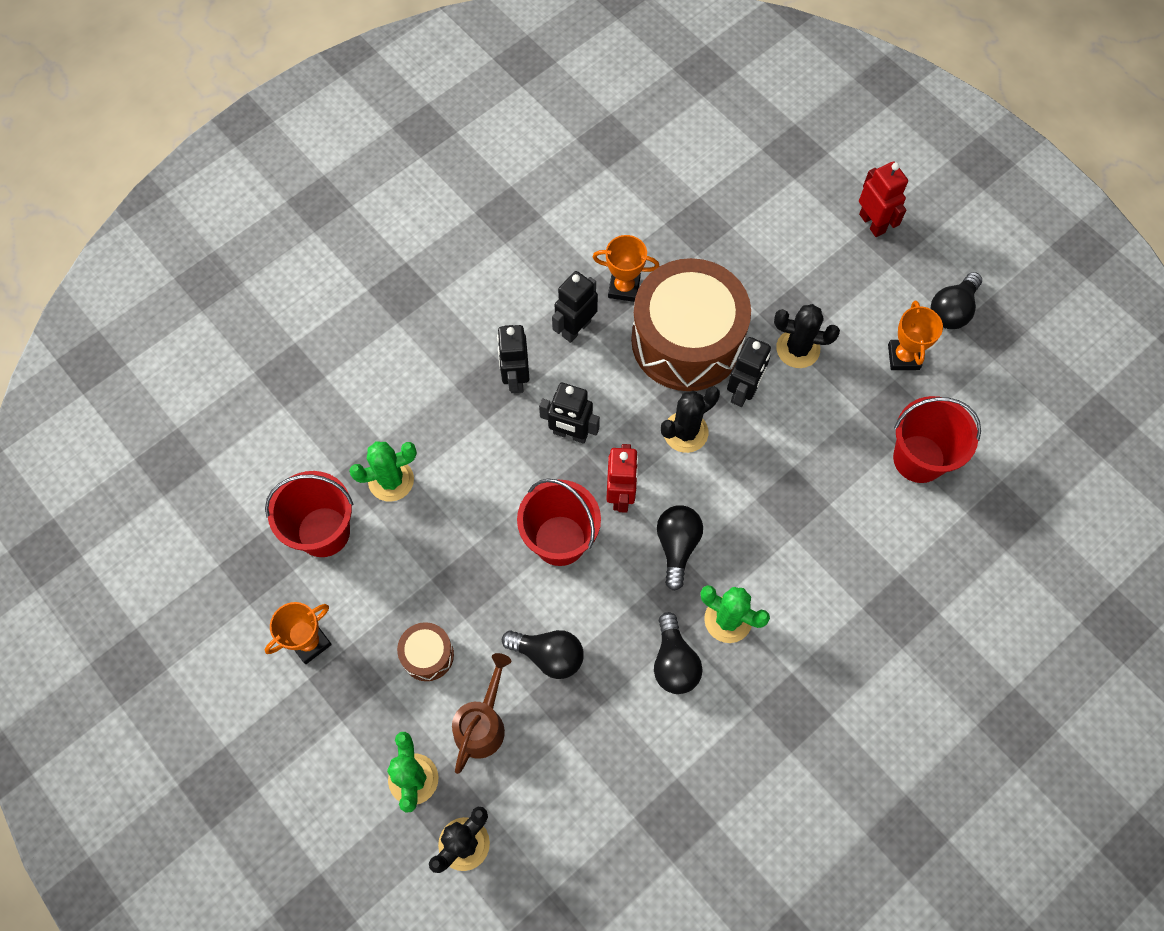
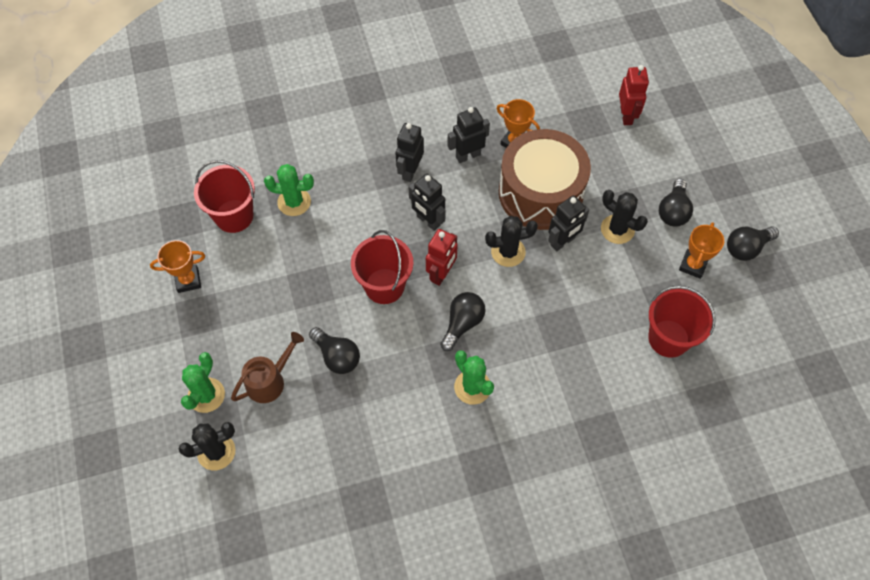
camera: 25 degrees right, 5 degrees down
brown drum [397,622,454,681] -> none
black light bulb [654,612,703,694] -> black light bulb moved to [659,179,693,227]
red robot [859,161,908,237] -> red robot moved to [619,65,649,125]

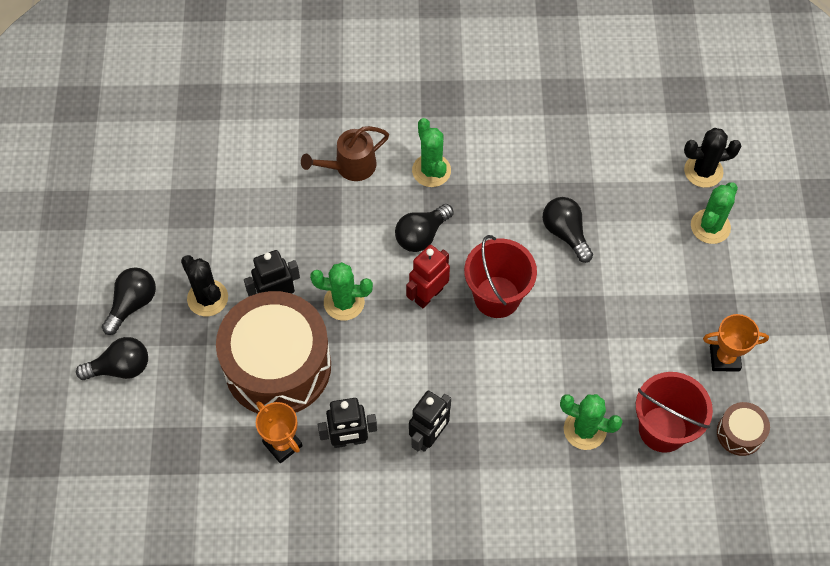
camera: 165 degrees left, 0 degrees up
brown watering can [231,332,304,403] -> brown watering can moved to [301,126,389,181]
black robot [408,174,446,231] -> none
black cactus [485,216,538,267] -> green cactus [310,262,373,321]
red robot [619,65,649,125] -> none
red bucket [648,286,716,358] -> none
orange trophy [679,222,724,279] -> none
black light bulb [727,226,779,261] -> black light bulb moved to [76,337,148,380]
none -> brown drum [717,402,770,456]

